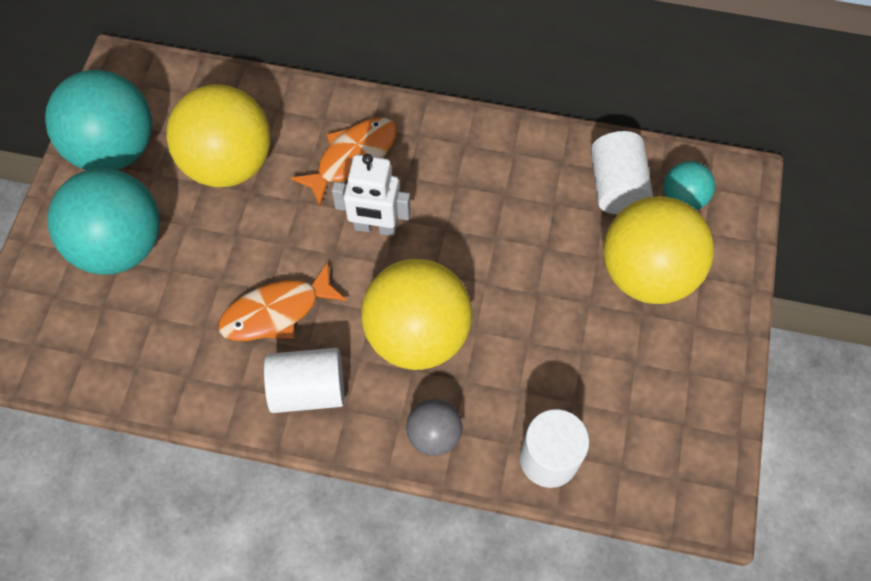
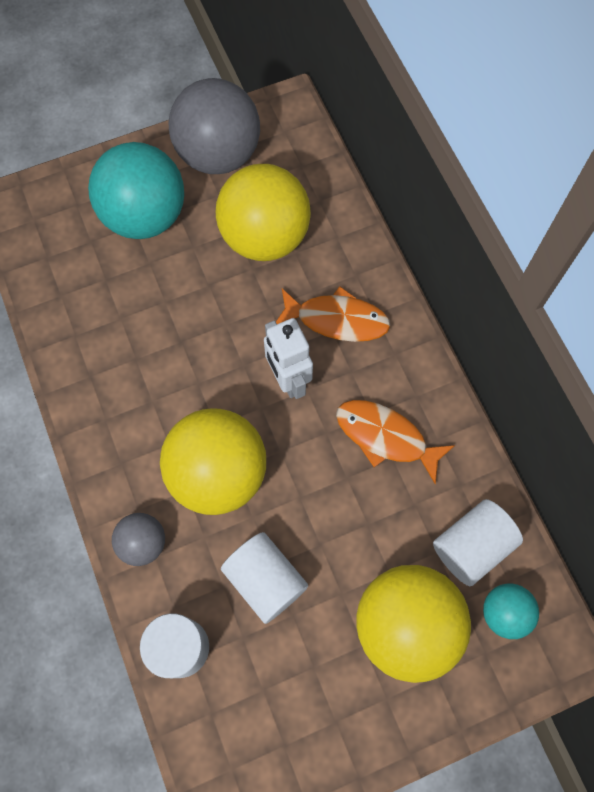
camera: 55 degrees right, 5 degrees up
turquoise ball [45,70,152,170] -> grey ball [169,78,260,174]
orange fish [218,262,347,341] -> orange fish moved to [336,400,455,484]
white cylinder [264,348,344,413] -> white cylinder moved to [221,532,308,624]

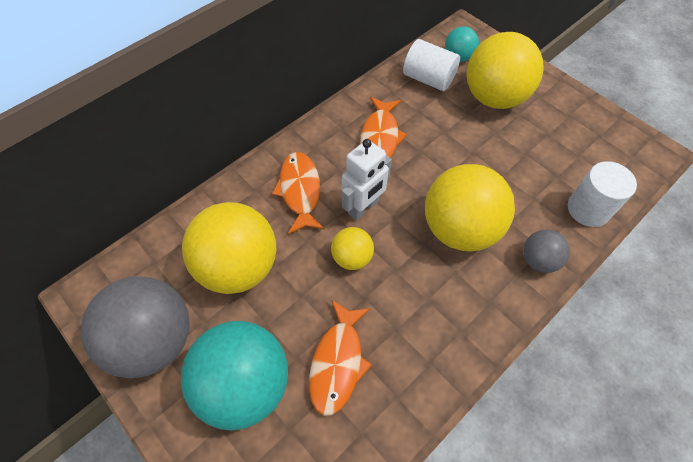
camera: 110 degrees left, 10 degrees down
white cylinder [221,532,308,624] -> none
none -> orange fish [309,300,372,416]
none -> yellow ball [331,227,374,270]

